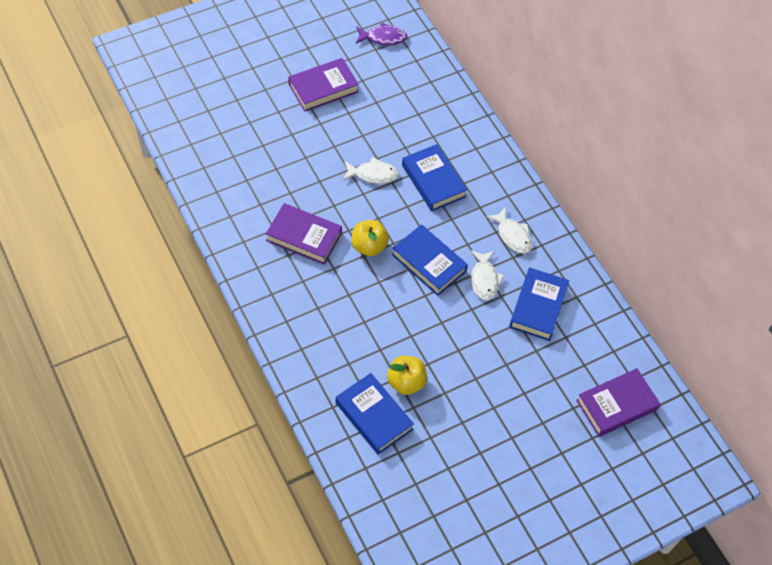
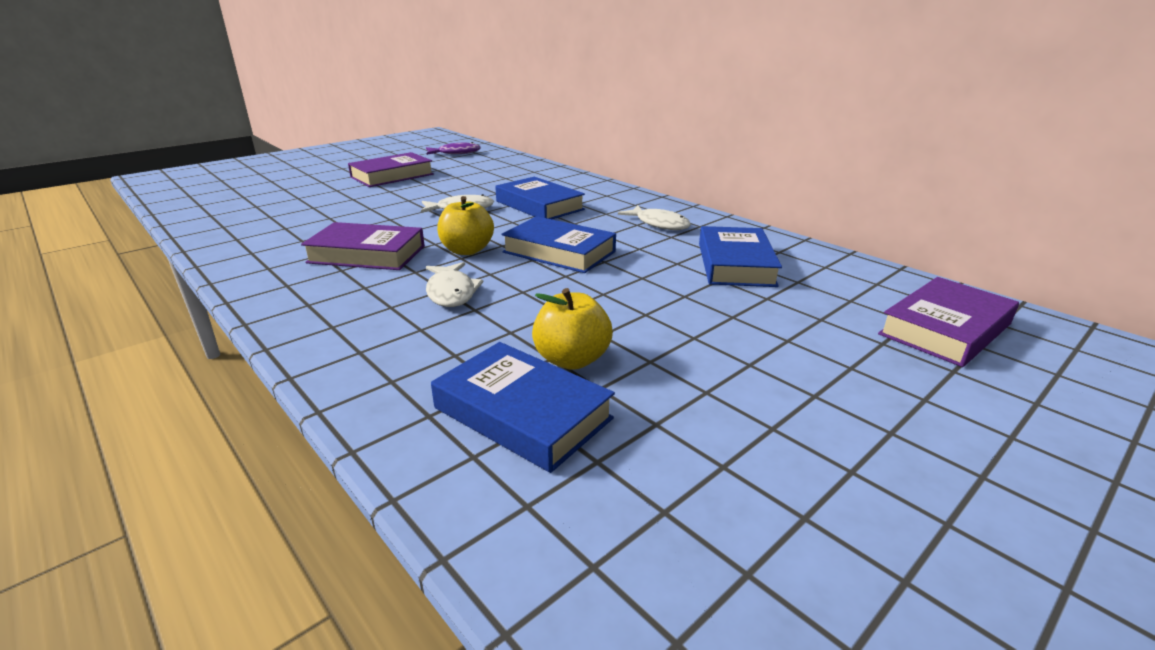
camera: 10 degrees left, 30 degrees down
white fish [471,251,504,300] -> white fish moved to [426,262,483,307]

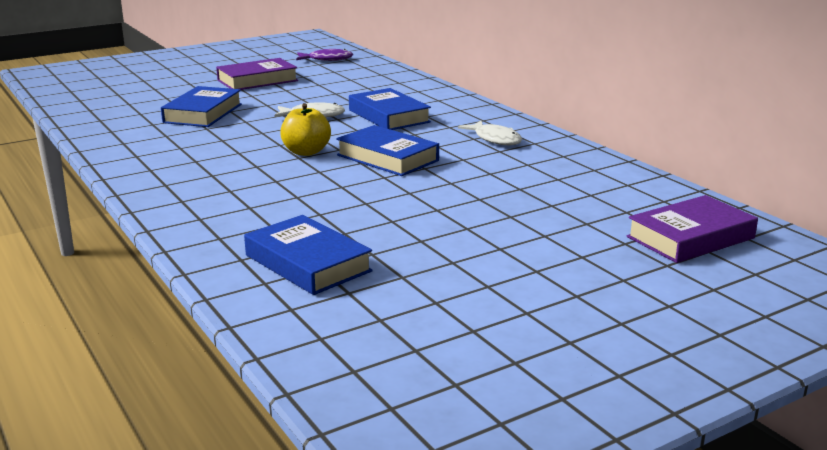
camera: 10 degrees right, 5 degrees down
purple book [301,222,425,270] -> none
white fish [426,262,483,307] -> none
yellow apple [532,288,613,370] -> none
blue book [699,226,782,287] -> blue book moved to [161,86,242,127]

